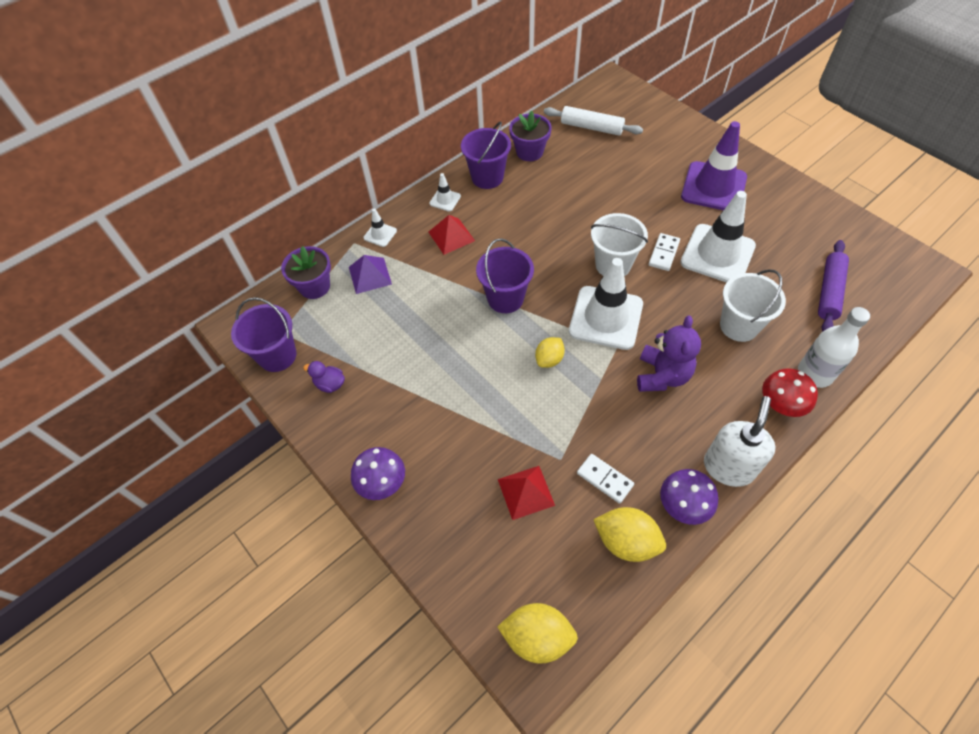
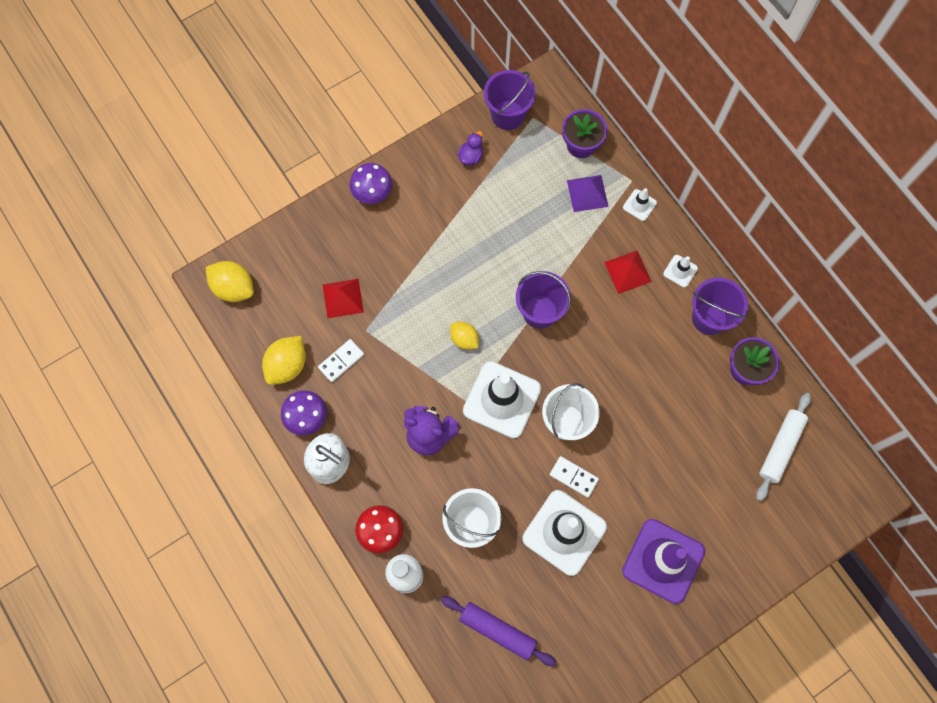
camera: 95 degrees right, 15 degrees up
yellow lemon [497,603,578,664] -> yellow lemon turned 75 degrees counterclockwise [206,261,254,302]

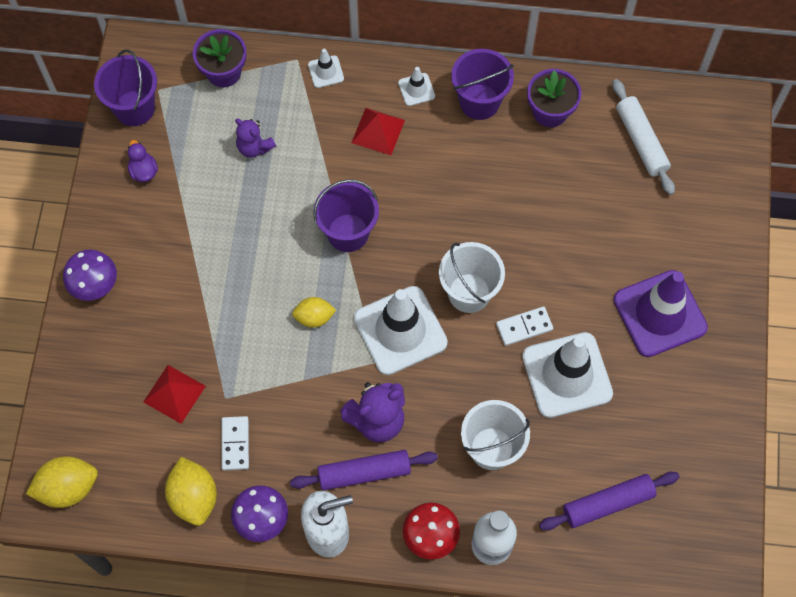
camera: 50 degrees left, 5 degrees down
purple pyramid [567,175,609,212] -> none
none -> purple teddy bear [235,119,276,158]
none -> purple rolling pin [290,450,438,490]

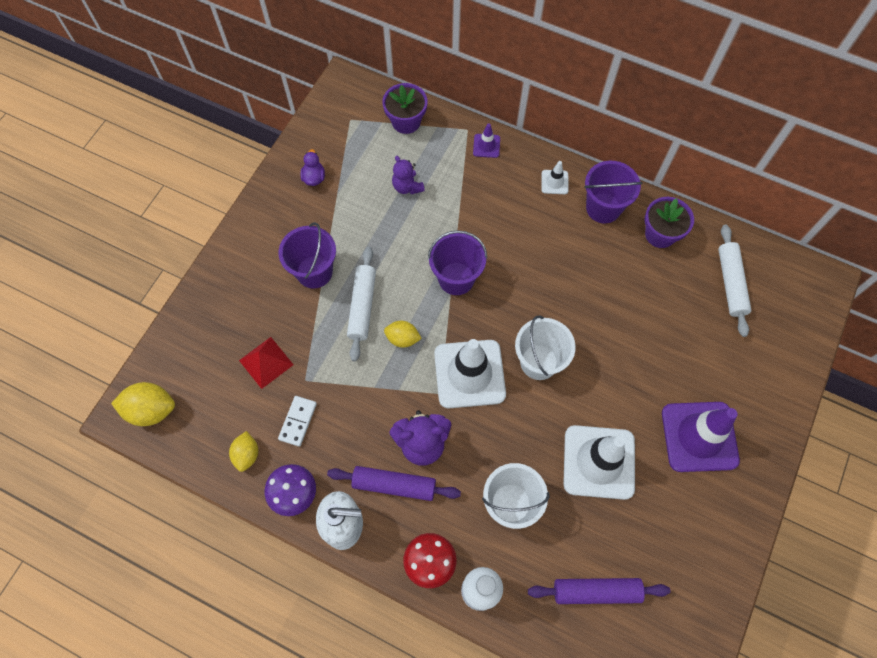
camera: 20 degrees right, 0 degrees up
purple mushroom [63,250,117,301] -> none
purple bucket [94,49,157,126] -> purple bucket moved to [279,222,336,289]
yellow lemon [165,457,217,526] -> yellow lemon [229,431,258,472], size x0.64
white traffic cone [308,49,344,88] -> purple traffic cone [473,123,500,158]
red pyramid [351,108,405,155] -> none
white domino [496,306,553,346] -> none
none -> white rolling pin [347,247,376,361]

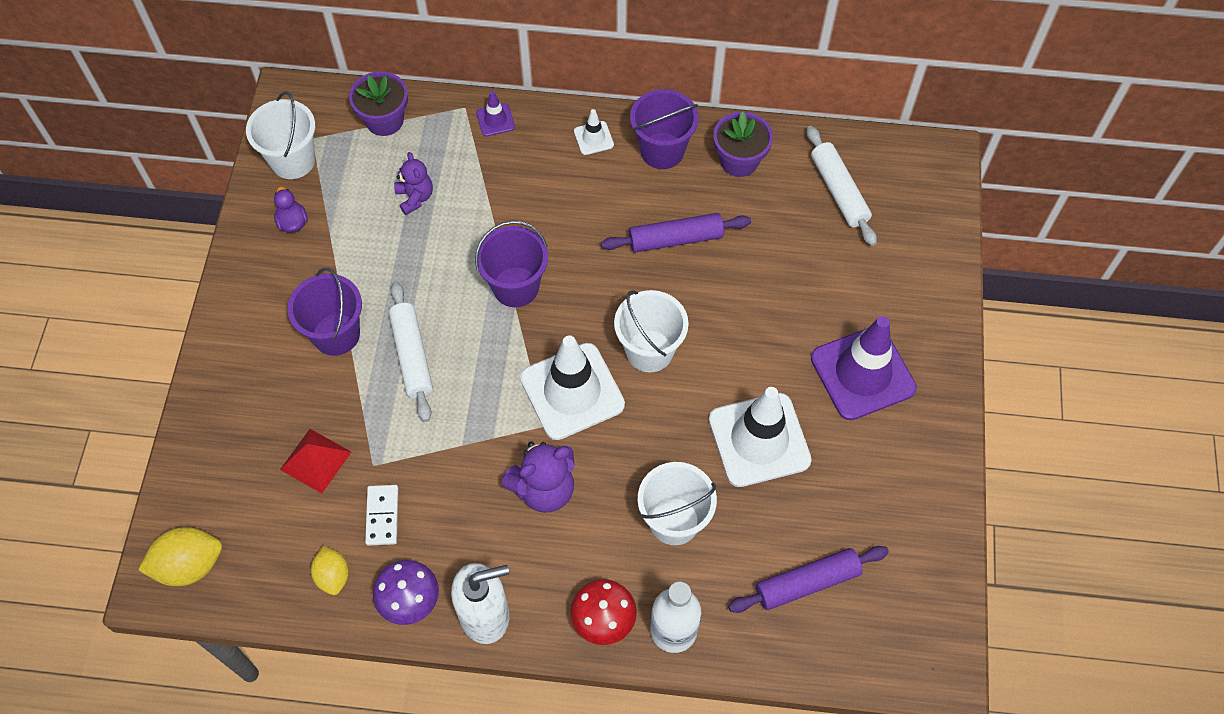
camera: 20 degrees left, 5 degrees down
purple rolling pin [327,466,461,501] -> purple rolling pin moved to [601,213,751,253]
yellow lemon [384,321,422,348] -> none
purple teddy bear [392,156,425,194] -> purple teddy bear turned 150 degrees counterclockwise [394,152,433,215]
none -> white bucket [246,91,315,179]

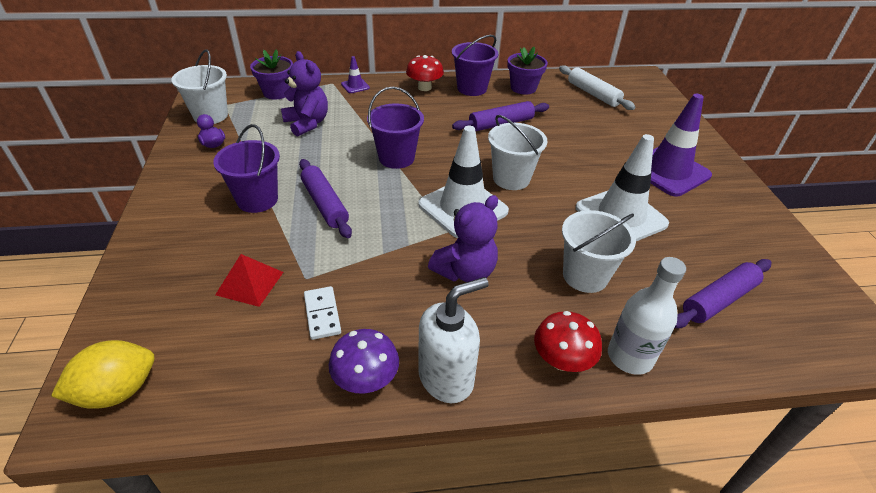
camera: 15 degrees left, 20 degrees down
yellow lemon [311,546,349,595] -> none
white rolling pin [389,281,433,422] -> purple rolling pin [299,159,352,238]
purple teddy bear [394,152,433,215] -> purple teddy bear [281,51,328,137], size x1.57
white traffic cone [574,109,614,155] -> red mushroom [406,55,444,91]

